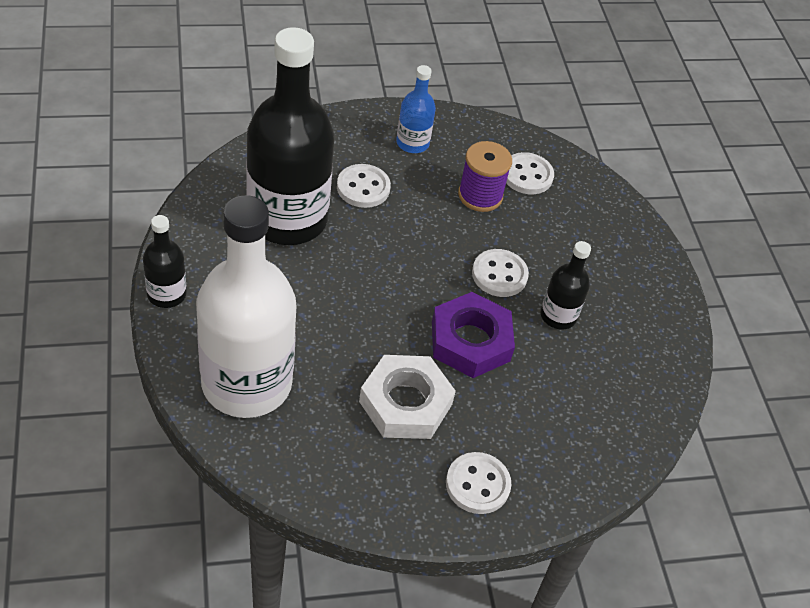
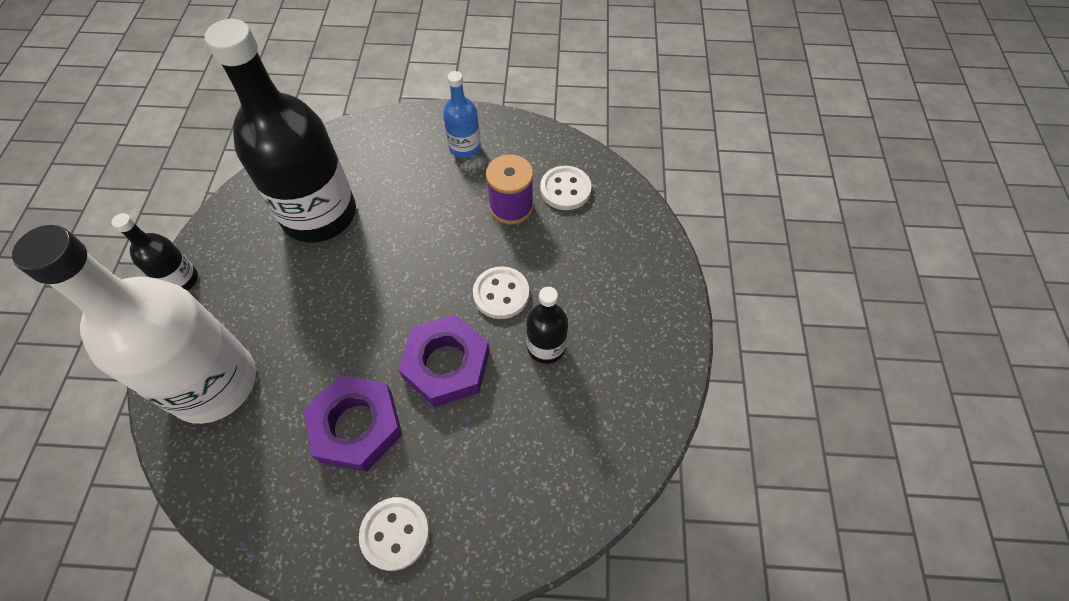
camera: 20 degrees right, 10 degrees up
white button [337,164,391,208] -> none
white nut [359,355,456,439] -> purple nut [303,375,402,472]

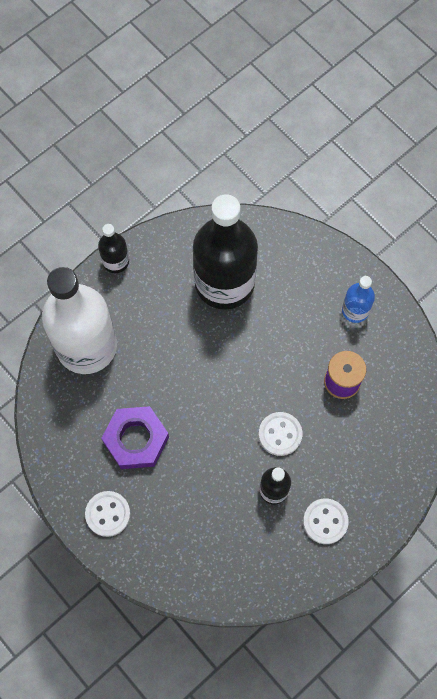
camera: 45 degrees right, 10 degrees up
purple nut [398,314,490,407] -> none
white button [540,166,592,210] -> white button moved to [303,499,349,544]

